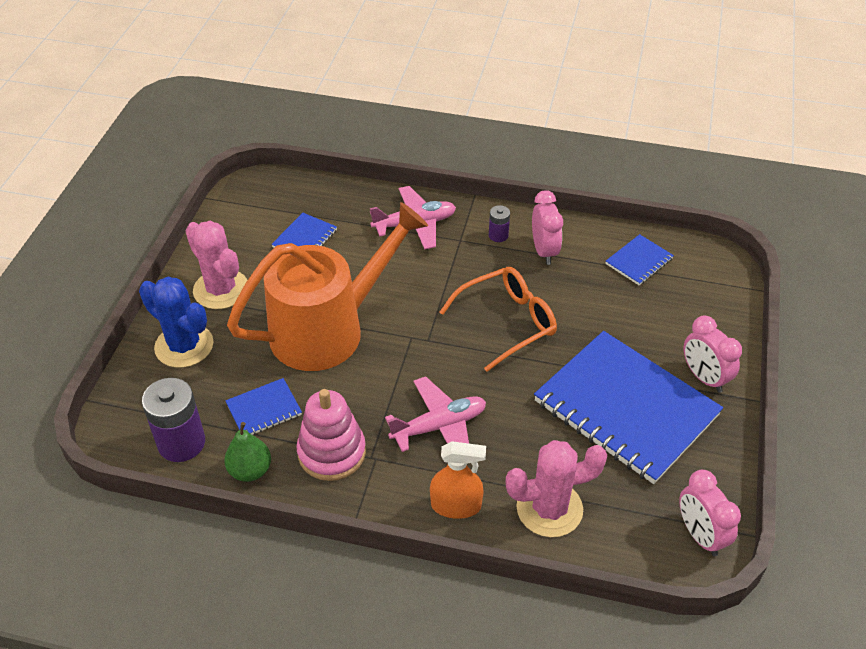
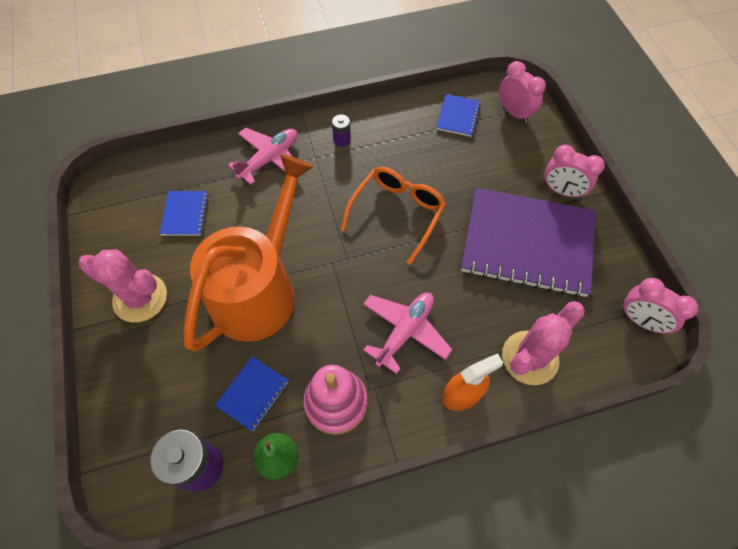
camera: 30 degrees left, 15 degrees up
blue cactus [139,277,214,368] -> none
pink clock [532,190,563,265] -> pink clock moved to [499,61,546,123]
blue notebook [534,331,723,484] -> purple notebook [461,188,596,297]

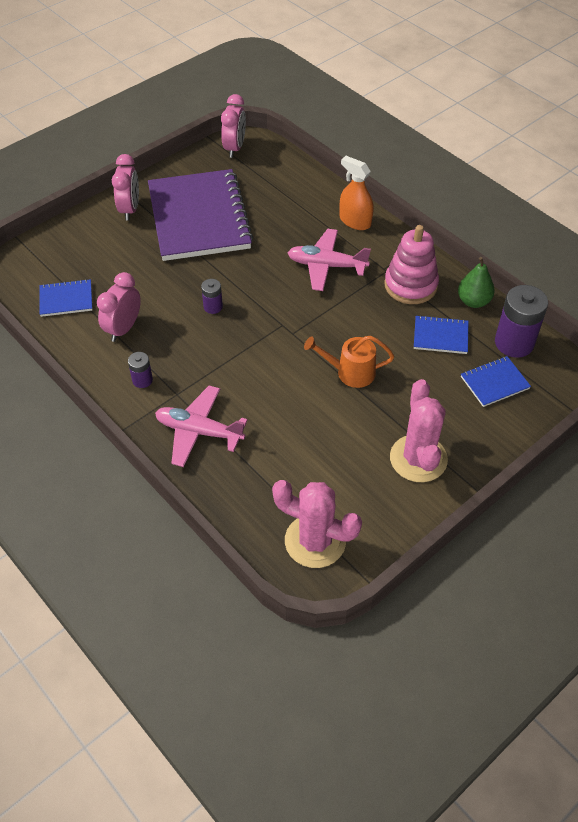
camera: 115 degrees left, 10 degrees down
blue notebook [159,191,208,236] -> blue notebook moved to [461,356,531,407]
orange watering can [184,154,314,351] -> orange watering can [304,336,394,388], size x0.44
orange glasses [341,167,446,265] -> purple battery [201,279,223,314]
pink clock [499,61,546,123] -> pink clock moved to [97,272,141,342]
pink cactus [502,301,585,385] -> pink cactus moved to [272,480,362,568]

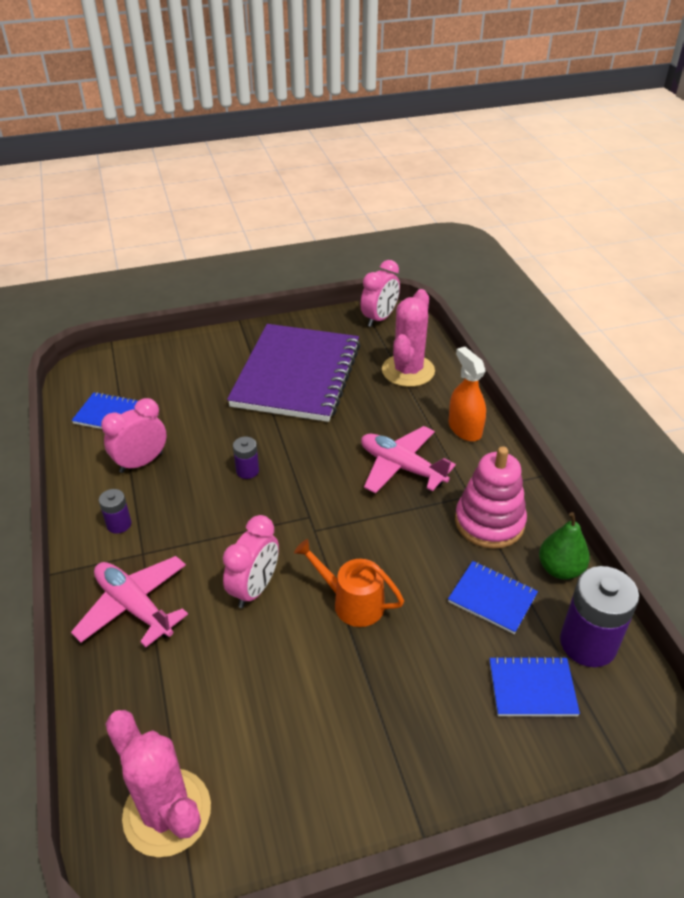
camera: 25 degrees right, 10 degrees down
pink clock [112,154,139,221] -> pink clock moved to [223,515,279,608]
pink cactus [390,379,448,482] -> pink cactus moved to [382,289,435,387]

